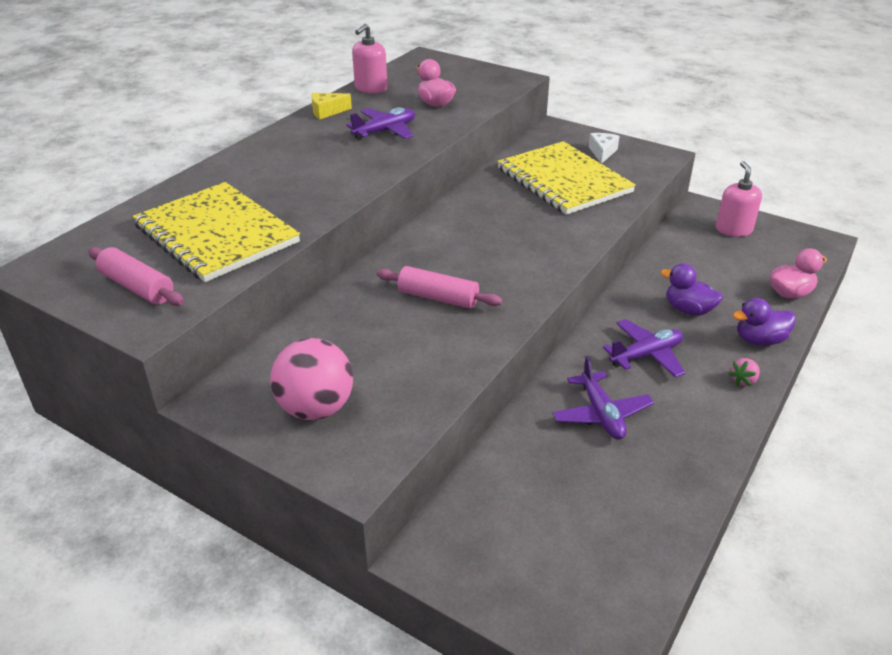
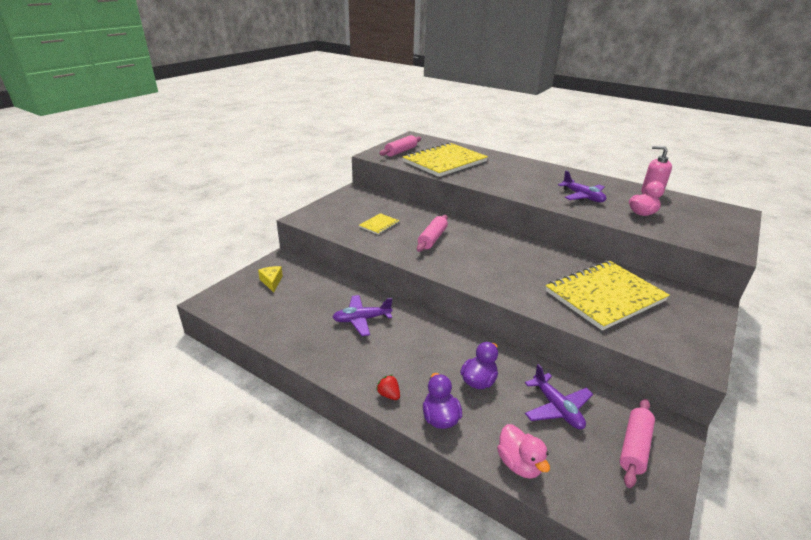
camera: 90 degrees right, 5 degrees down
pink ball [270,338,353,420] -> none
yellow cheese [311,93,352,119] -> yellow cheese moved to [258,266,283,293]
white cheese [589,133,620,164] -> none
purple plane [603,319,685,378] -> purple plane moved to [525,364,593,429]
pink soap dispenser [716,161,762,237] -> pink rolling pin [620,399,655,488]
pink strawberry [728,358,760,386] -> red strawberry [376,375,400,400]
none -> yellow notebook [359,213,400,235]

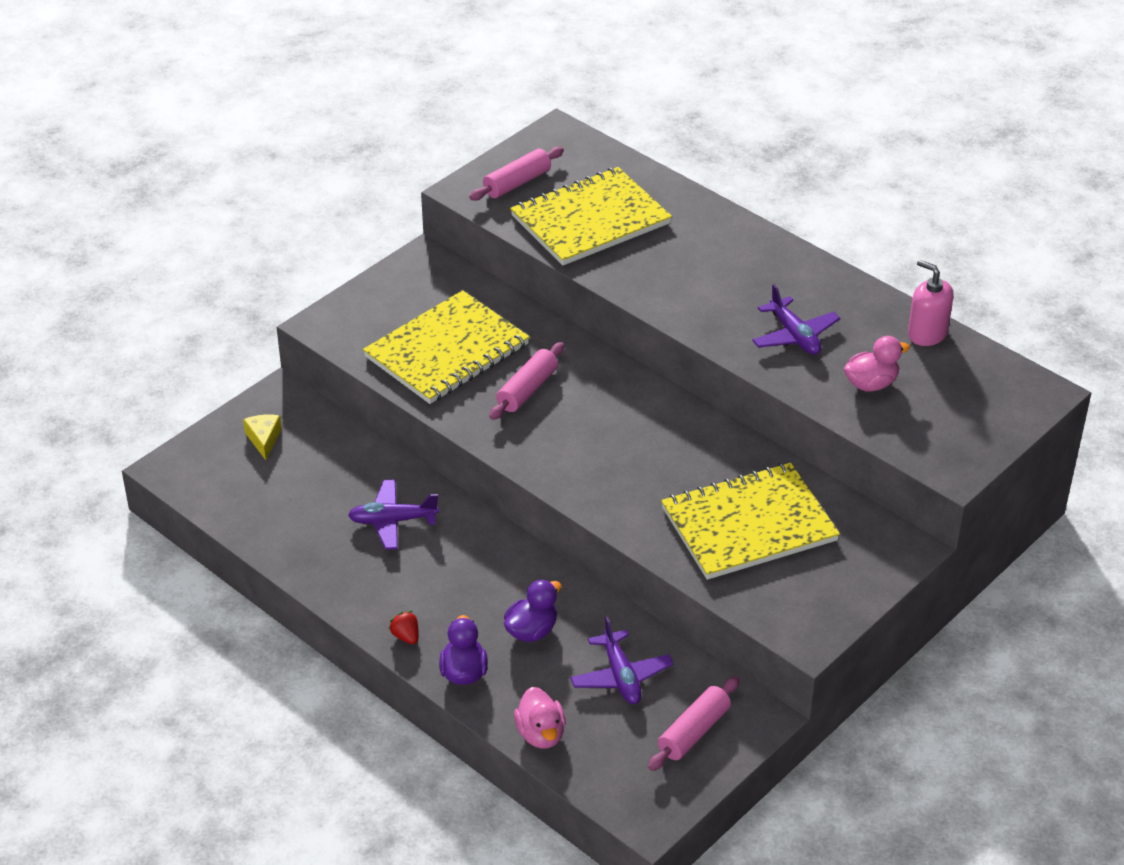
camera: 10 degrees right, 10 degrees up
yellow notebook [359,213,400,235] -> yellow notebook [363,290,530,404], size x2.32

